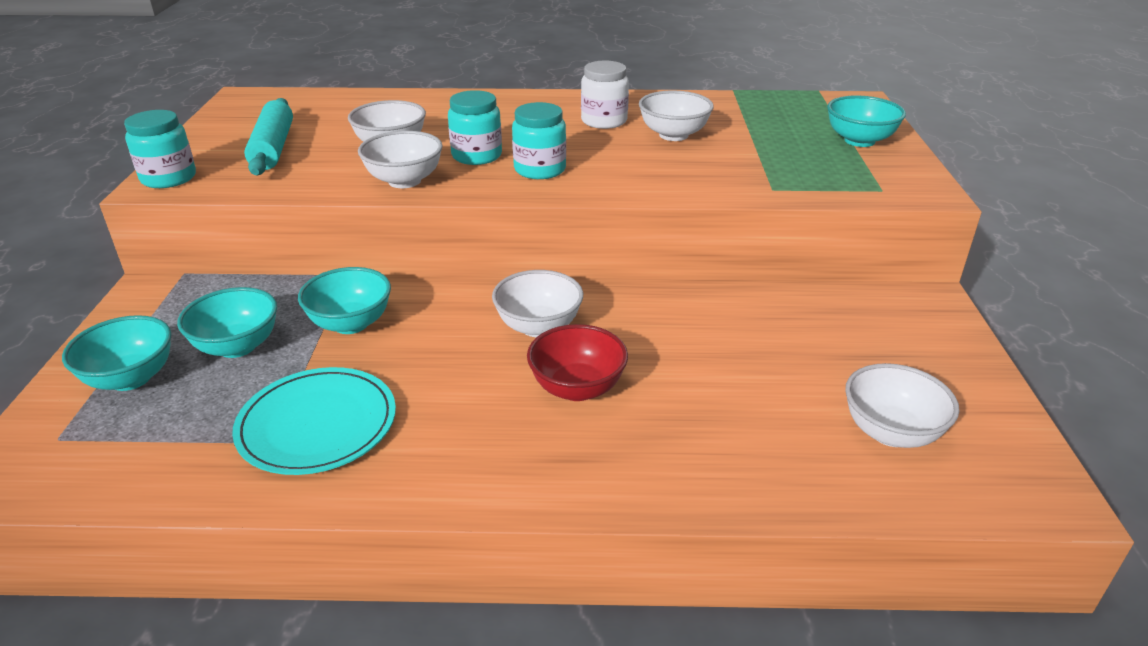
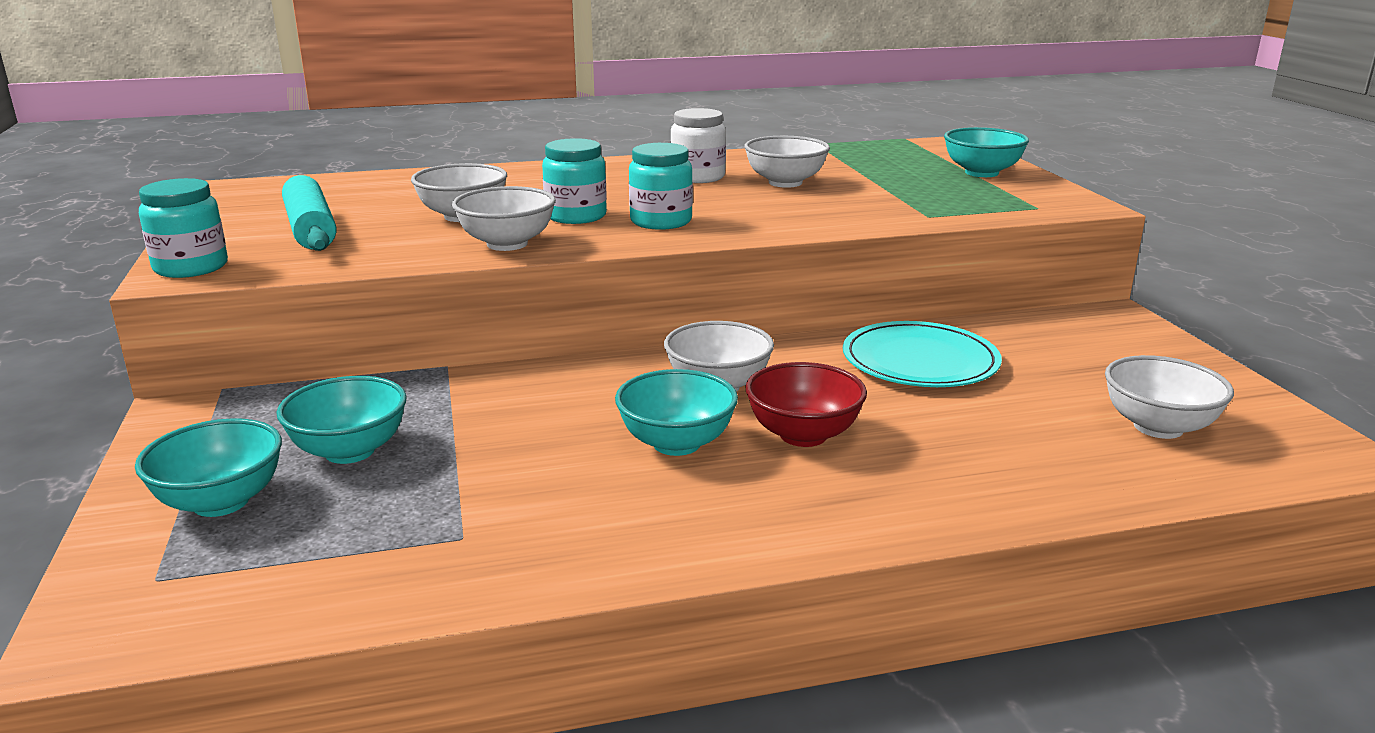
camera: 15 degrees left, 10 degrees down
turquoise plate [232,367,396,475] -> turquoise plate moved to [843,321,1002,387]
turquoise bowl [298,267,391,334] -> turquoise bowl moved to [615,369,738,456]

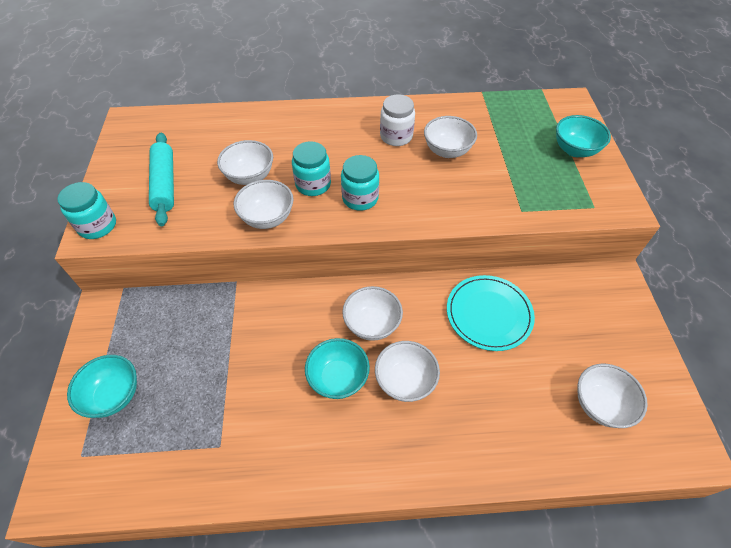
camera: 10 degrees right, 30 degrees up
turquoise bowl [277,376,407,464] -> none
red bowl [745,362,867,447] -> white bowl [375,341,440,402]

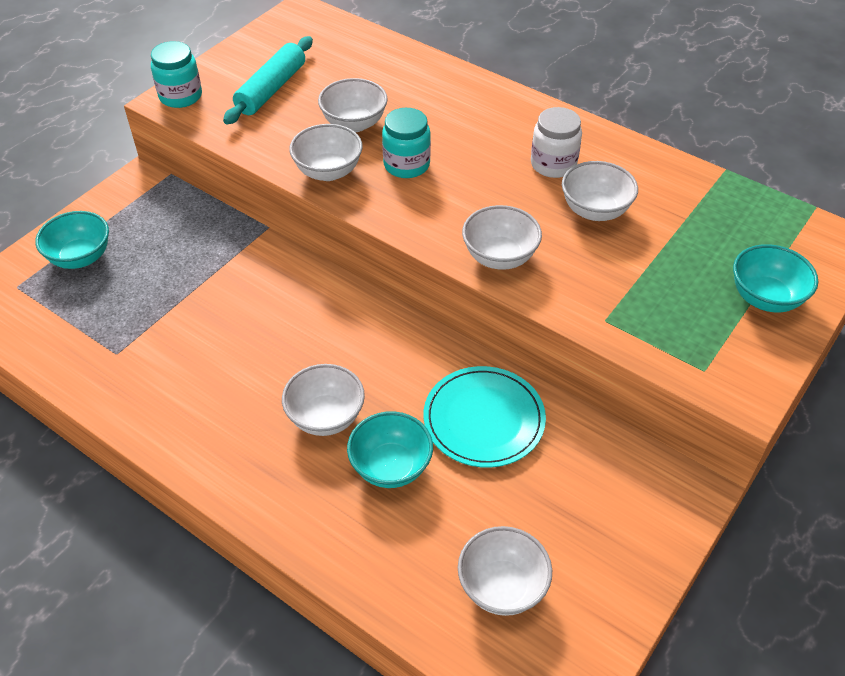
camera: 40 degrees right, 5 degrees down
turquoise bowl [305,338,370,399] -> turquoise bowl moved to [347,411,433,488]
turquoise jar [341,155,379,211] -> none
white bowl [342,286,403,341] -> white bowl moved to [462,205,542,270]

